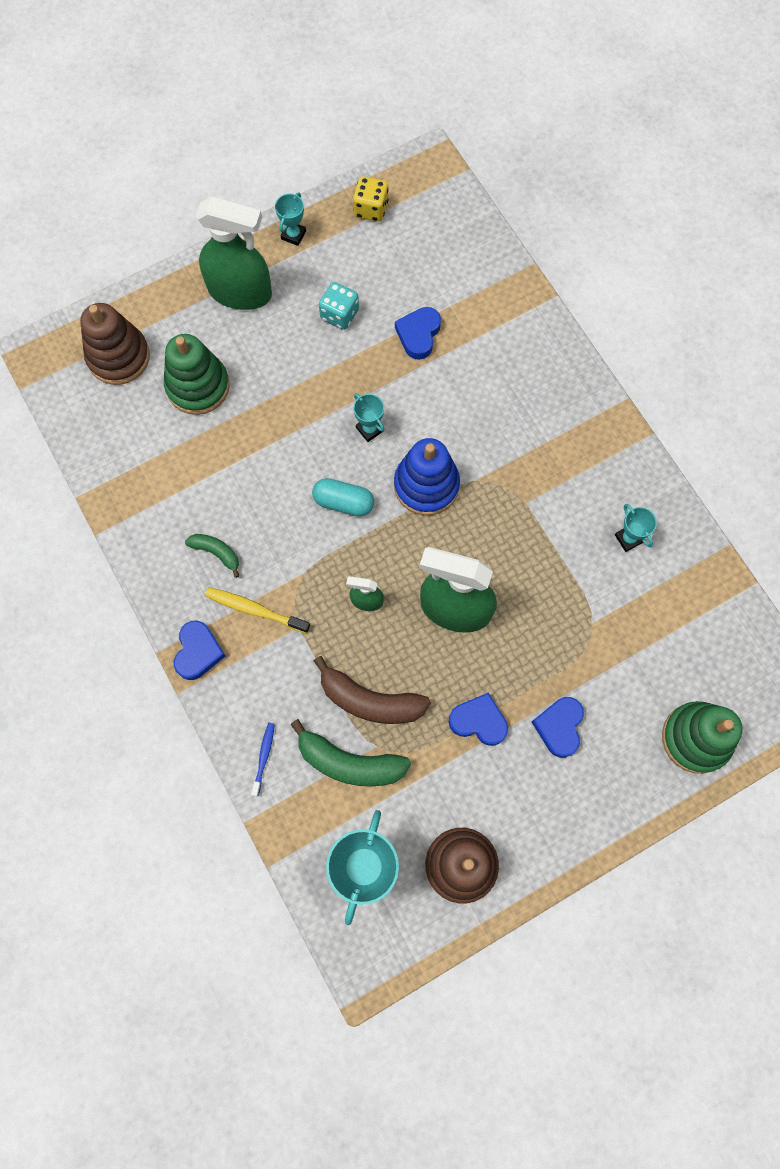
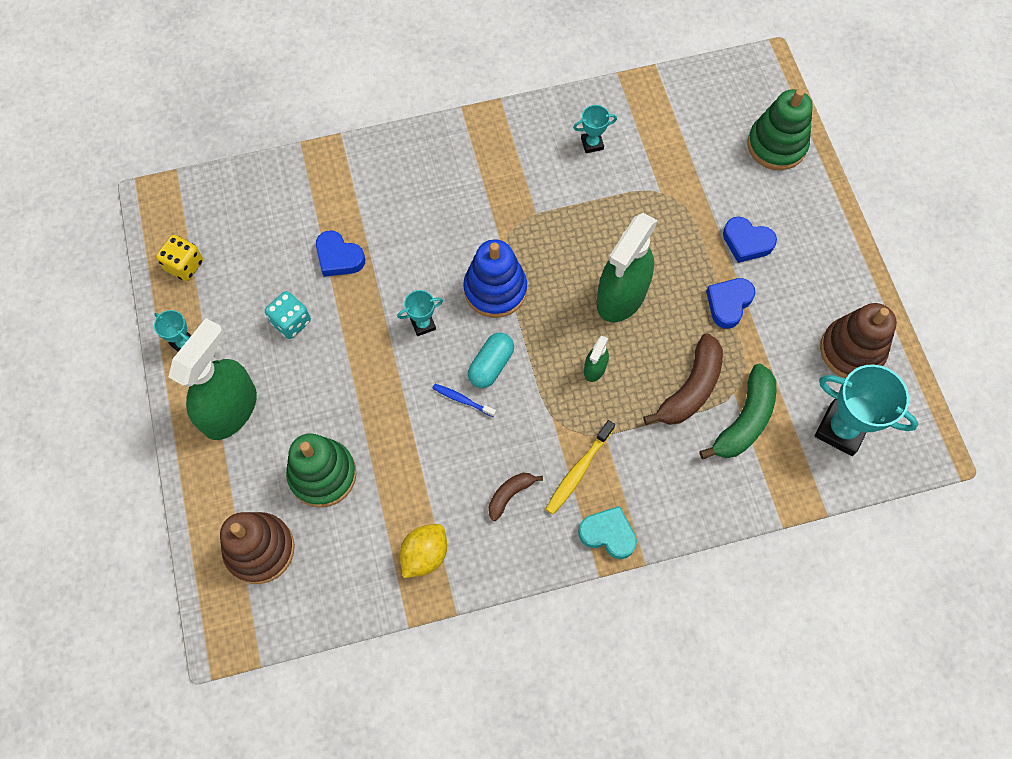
camera: 75 degrees left, 5 degrees down
blue heart [174,621,225,680] -> turquoise heart [578,506,637,559]
green banana [185,534,239,578] -> brown banana [488,473,543,521]
blue toothbrush [251,723,275,796] -> blue toothbrush moved to [432,384,496,417]
none -> yellow lemon [400,524,447,578]

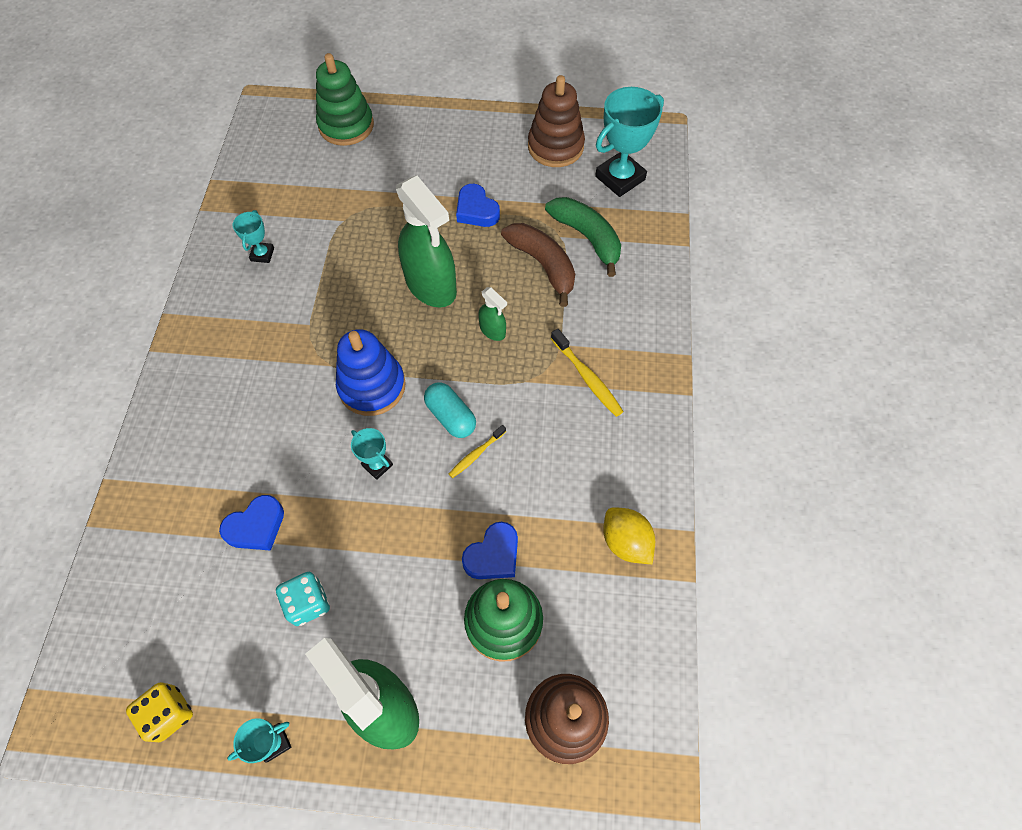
camera: 70 degrees left, 5 degrees down
turquoise trophy [397,290,443,336] -> turquoise trophy turned 45 degrees counterclockwise [351,428,393,480]
blue toothbrush [432,384,496,417] -> yellow toothbrush [449,425,506,478]
brown banana [488,473,543,521] -> none
turquoise heart [578,506,637,559] -> none
blue heart [723,217,777,263] -> blue heart moved to [462,522,518,579]

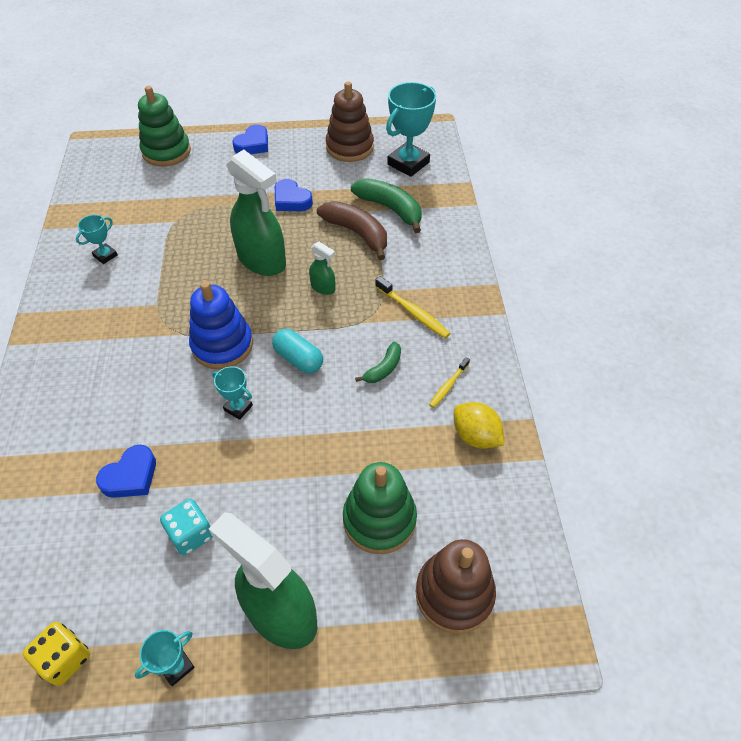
camera: 10 degrees left, 10 degrees down
turquoise trophy [232,210,274,263] -> turquoise trophy turned 45 degrees clockwise [76,215,118,264]
yellow toothbrush [449,425,506,478] -> yellow toothbrush moved to [429,357,470,408]
blue heart [462,522,518,579] -> blue heart moved to [232,124,268,154]
none -> green banana [355,342,401,383]

